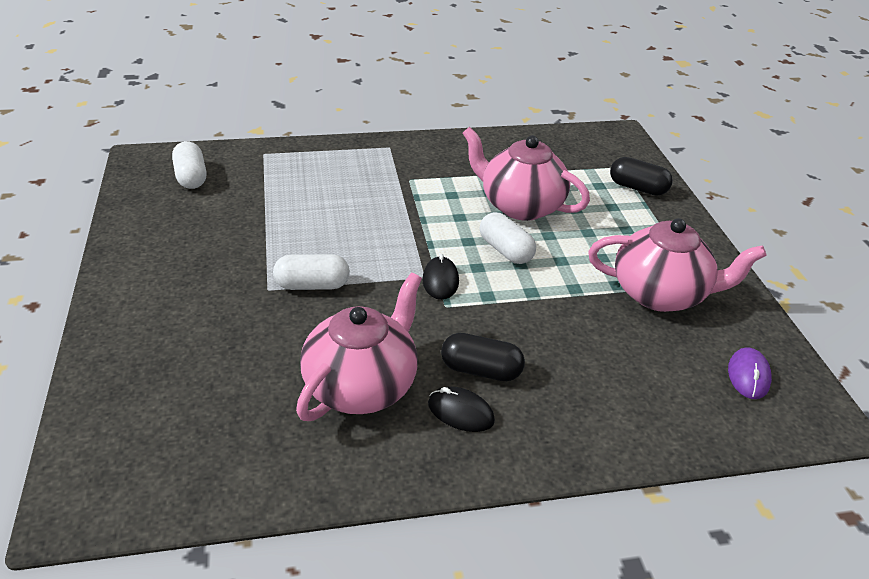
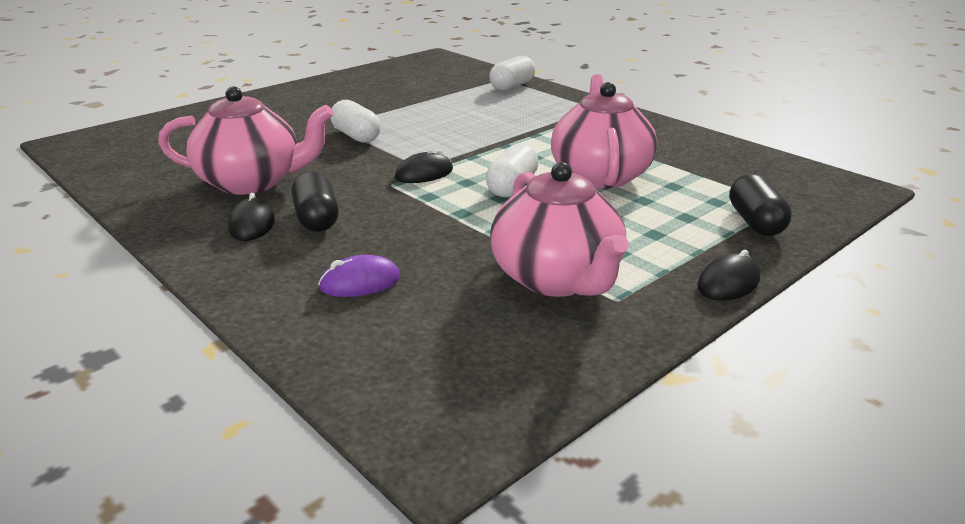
camera: 60 degrees right, 10 degrees down
white capsule [172,141,206,189] -> white capsule moved to [489,56,536,91]
purple mouse [728,347,772,399] -> purple mouse moved to [318,255,400,297]
none -> black mouse [697,250,760,301]

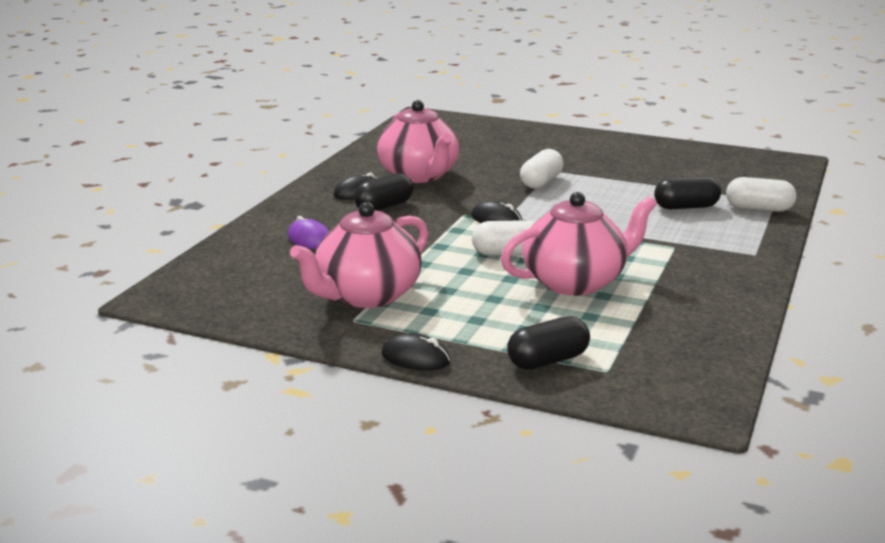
camera: 65 degrees right, 5 degrees down
none -> black capsule [654,176,721,209]

